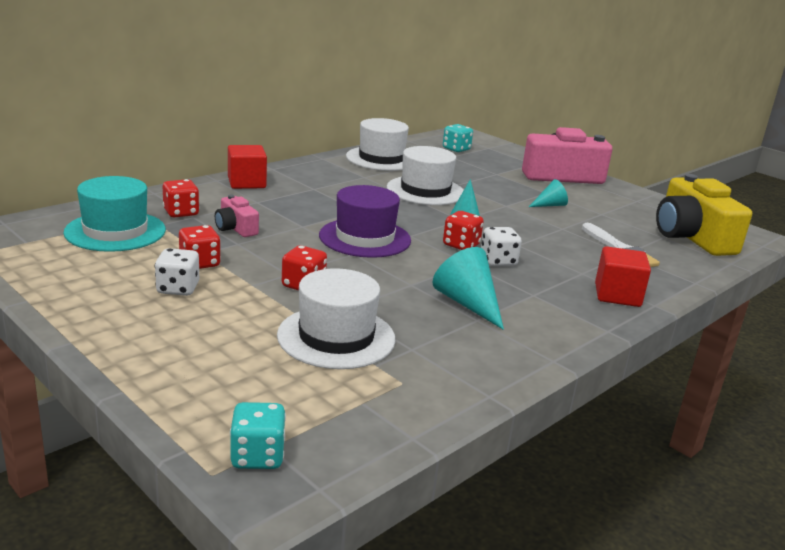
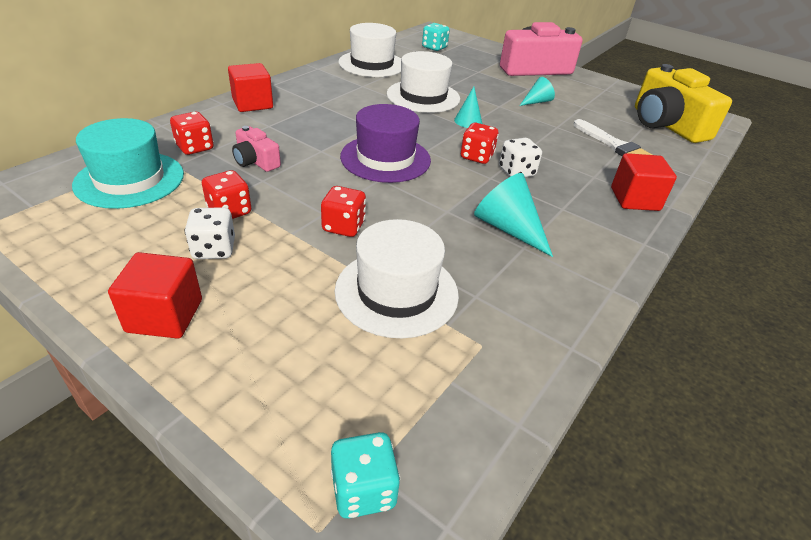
camera: 10 degrees left, 15 degrees up
none -> red cube [108,252,202,339]

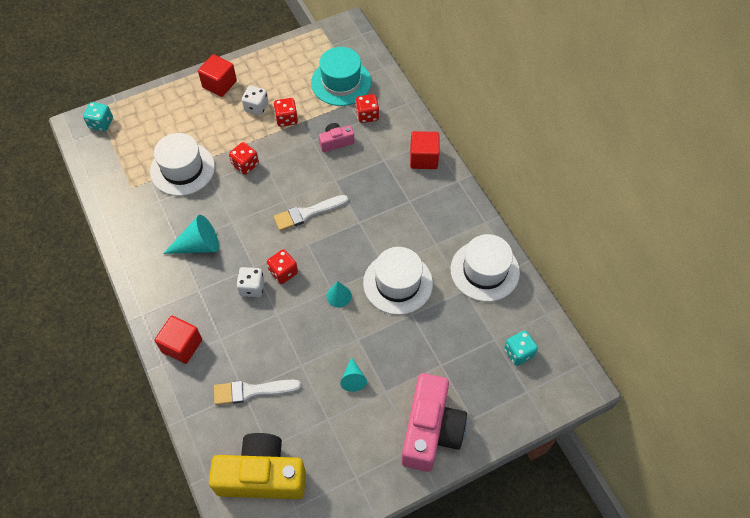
camera: 120 degrees right, 20 degrees up
purple hat [340,104,431,183] -> white brush [273,195,348,231]

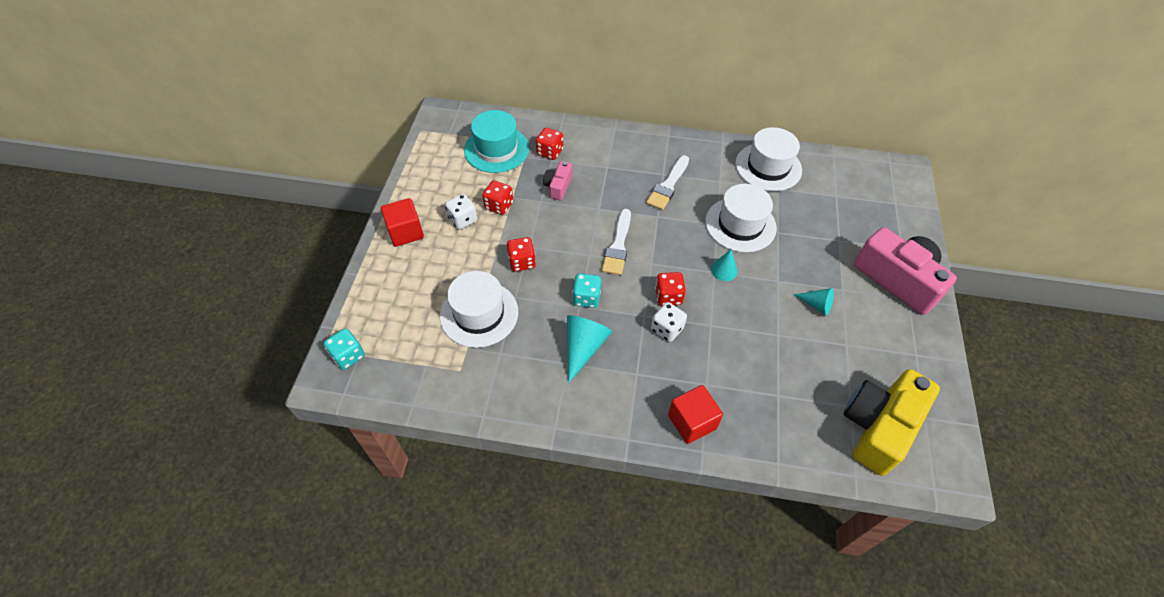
camera: 55 degrees left, 5 degrees down
white brush [214,380,301,405] -> white brush moved to [646,155,689,210]
red cube [410,131,440,169] -> none
turquoise dice [504,331,538,366] -> turquoise dice moved to [572,273,601,308]

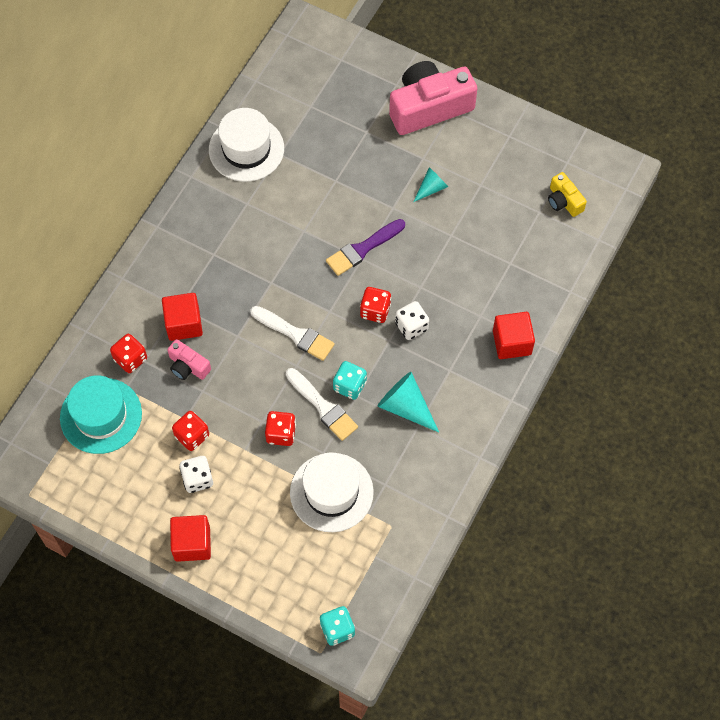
camera: 70 degrees left, 10 degrees up
white brush [646,155,689,210] -> white brush moved to [286,368,358,441]
white hat [705,184,777,253] -> none
turquoise cone [711,249,738,281] -> purple brush [326,219,405,276]
yellow camera [844,369,940,476] -> yellow camera [548,172,587,217], size x0.48
none -> red cube [162,293,203,341]

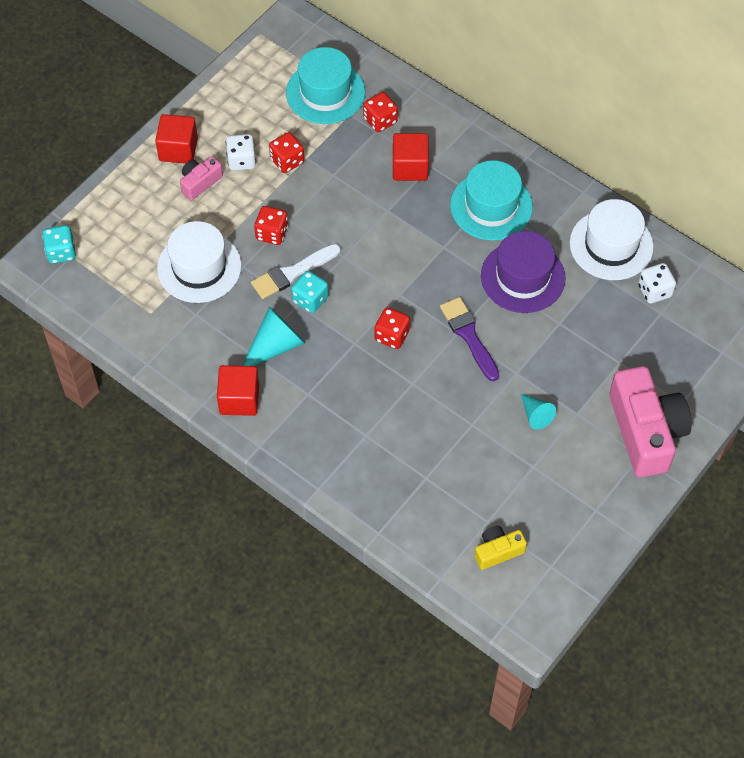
camera: 100 degrees right, 5 degrees down
pink camera [167,339,211,380] -> pink camera moved to [180,156,223,200]
white brush [250,306,335,361] -> none
white dice [395,301,429,340] -> white dice moved to [638,263,676,304]
red cube [493,312,535,359] -> red cube moved to [217,365,259,416]
none -> turquoise hat [450,160,533,241]
none -> purple hat [481,231,565,313]

